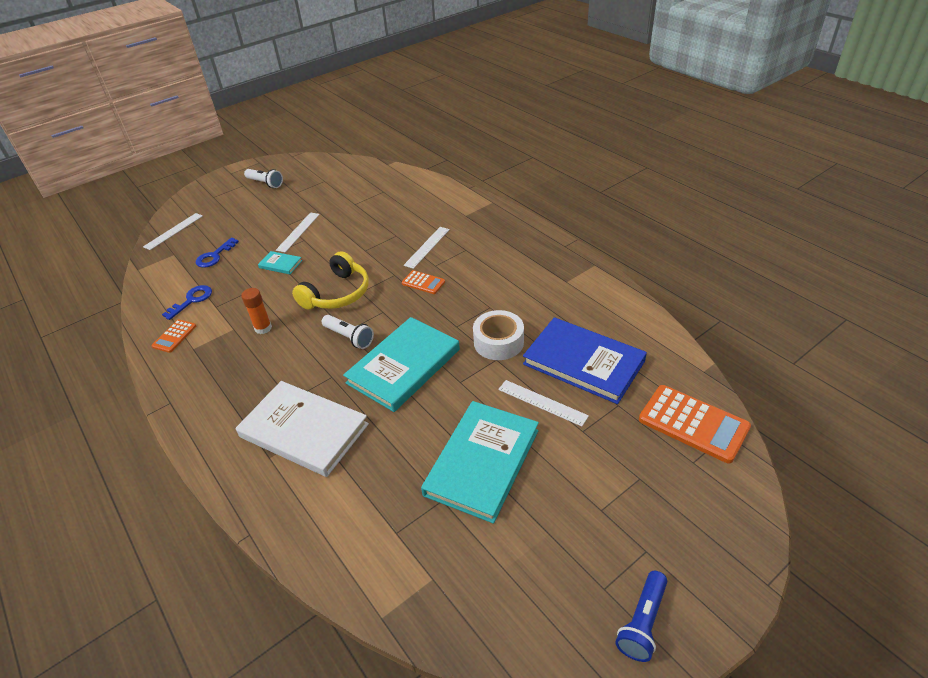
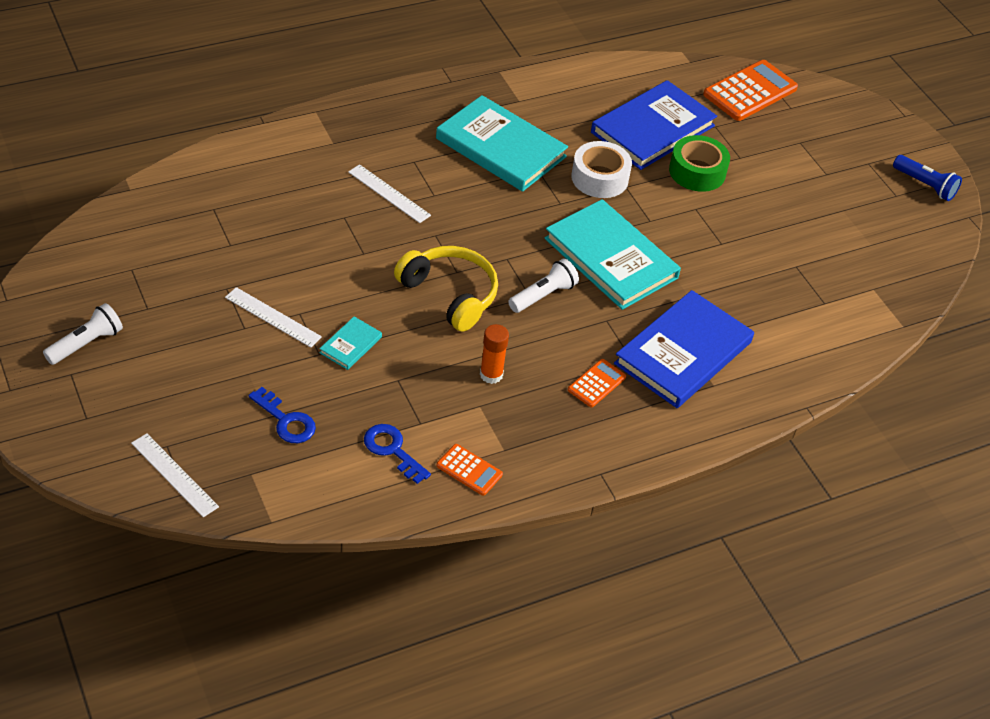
camera: 85 degrees left, 5 degrees up
white book [236,381,369,477] -> blue book [614,290,754,408]
orange calculator [402,270,445,294] -> orange calculator moved to [568,359,626,407]
turquoise book [421,401,539,524] -> turquoise book moved to [436,95,568,192]
white ruler [498,380,589,426] -> green tape [669,135,730,192]

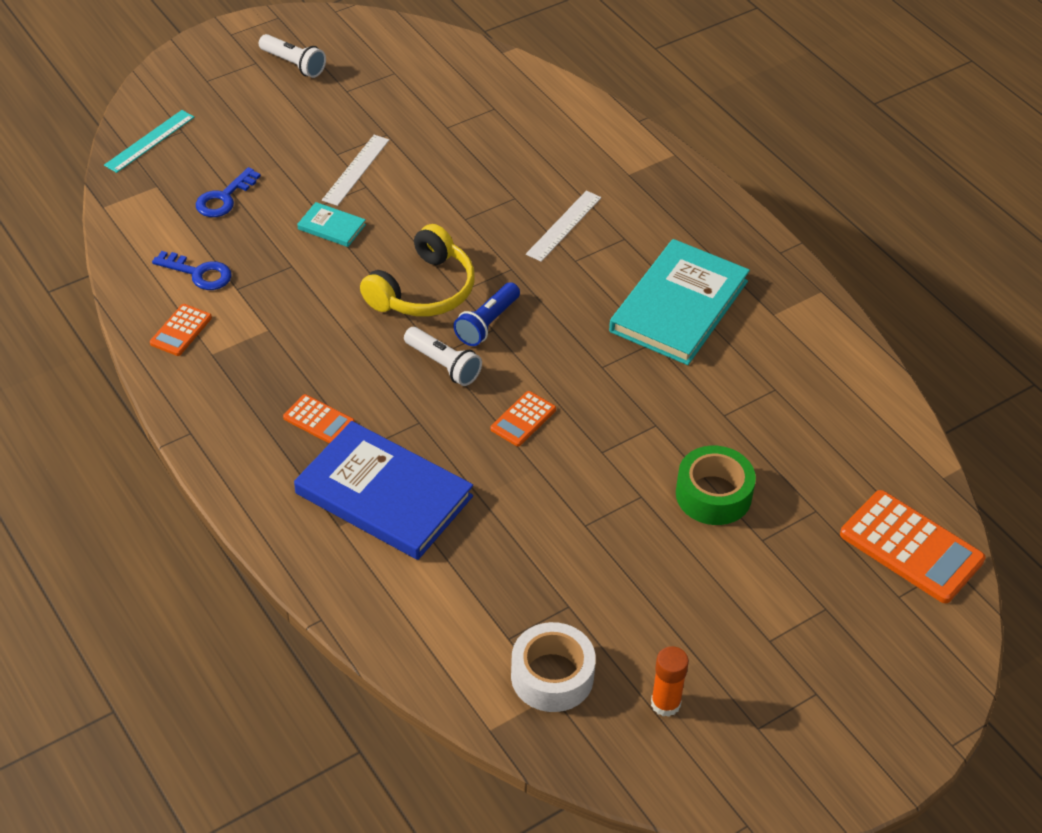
camera: 85 degrees right, 0 degrees up
white ruler [131,433,219,518] -> turquoise ruler [104,110,194,173]
blue key [364,424,431,484] -> blue key turned 75 degrees clockwise [152,251,232,290]
orange glue stick [480,324,509,384] -> orange glue stick moved to [651,646,689,717]
turquoise book [544,199,681,310] -> orange calculator [491,391,556,446]
white tape [571,141,632,198] -> white tape moved to [511,622,596,712]
blue book [591,80,717,170] -> none
blue flashlight [893,155,962,201] -> blue flashlight moved to [453,282,520,346]

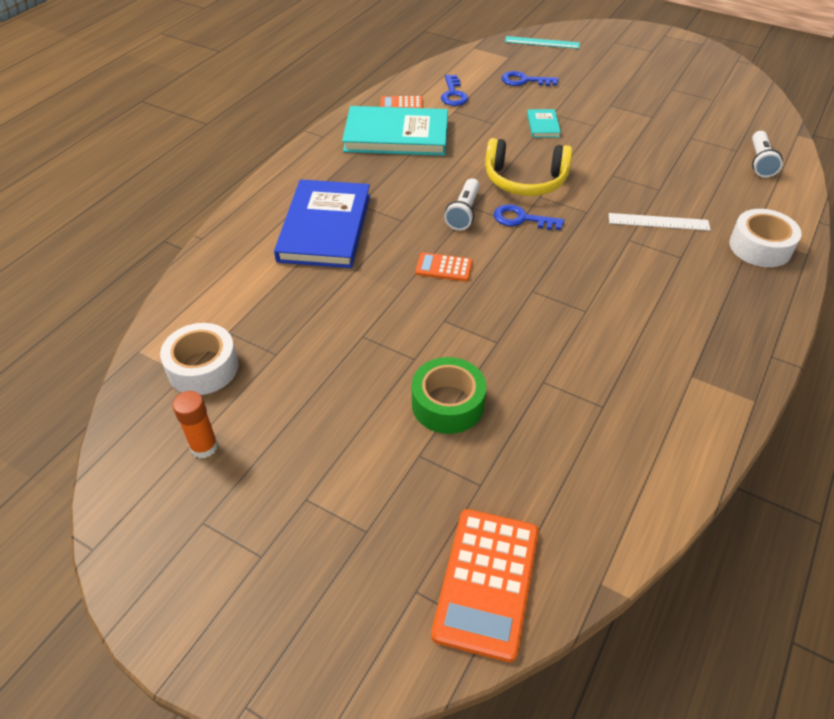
camera: 65 degrees right, 0 degrees up
white flashlight [259,34,326,78] -> white flashlight moved to [752,131,783,177]
orange calculator [283,394,355,444] -> none
white ruler [322,135,389,206] -> none
blue flashlight [453,282,520,346] -> blue key [494,204,564,230]
turquoise book [609,239,750,365] -> turquoise book moved to [342,106,448,156]
none -> white tape [729,209,802,267]

